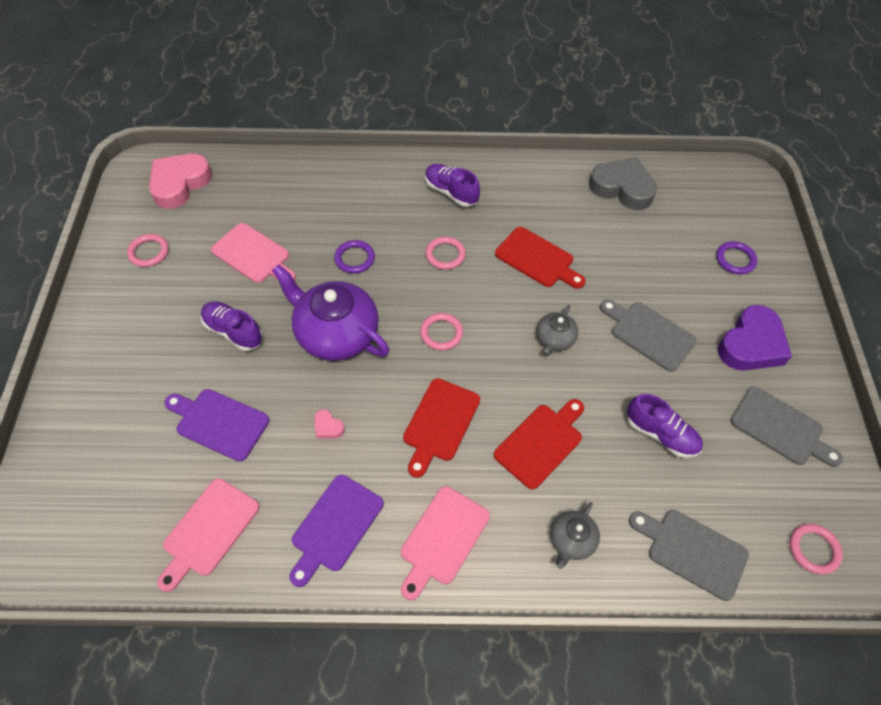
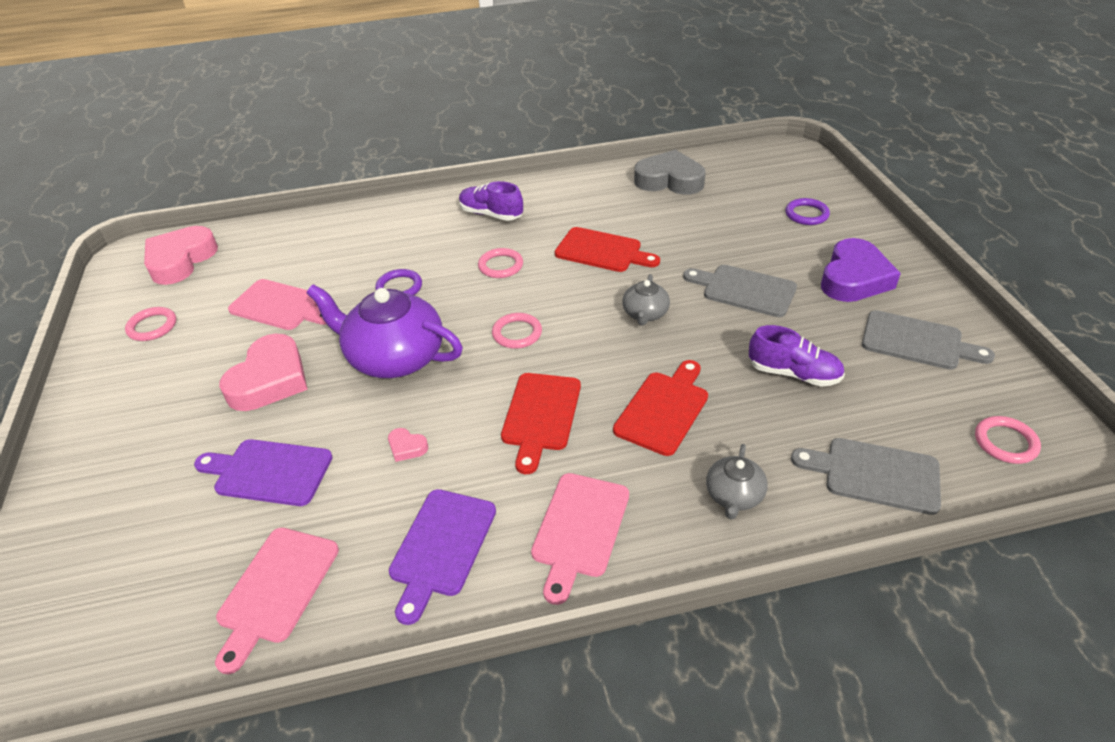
camera: 10 degrees left, 15 degrees down
purple shoe [201,302,263,351] -> pink heart [219,333,308,411]

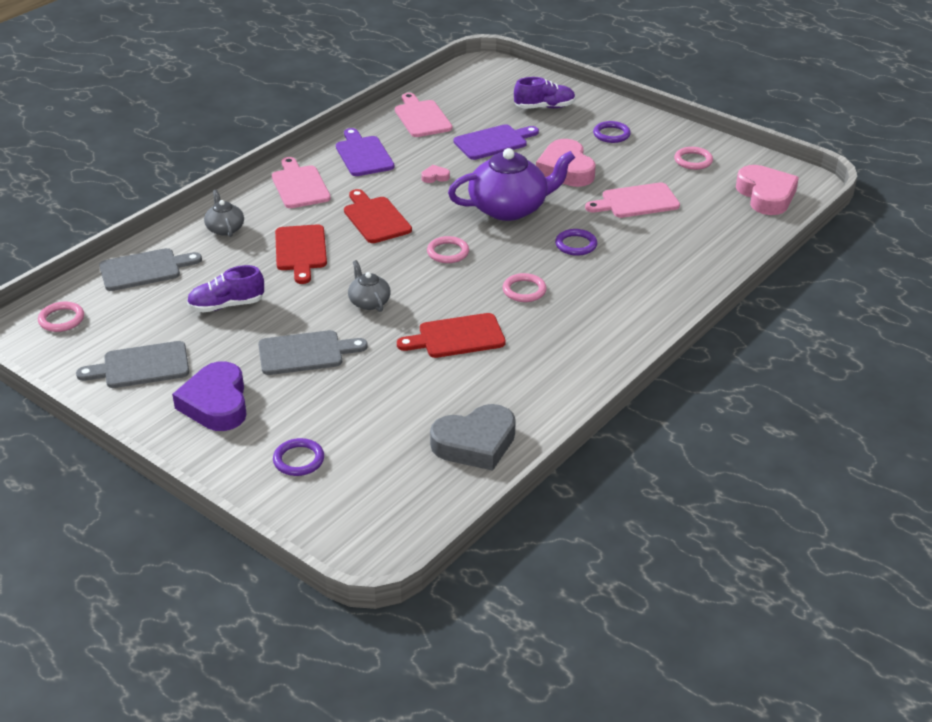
camera: 140 degrees right, 5 degrees down
purple shoe [459,181,523,221] -> purple shoe moved to [514,77,576,109]
none -> purple ring [593,121,631,143]

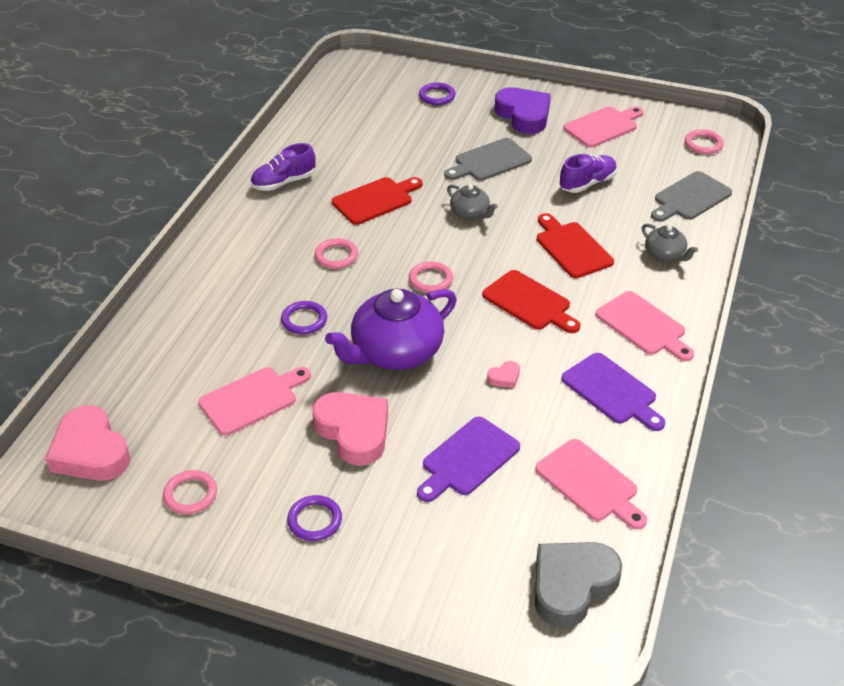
camera: 160 degrees right, 5 degrees up
grey cutting board [76,341,189,388] -> pink cutting board [563,107,644,147]
grey heart [430,404,516,471] -> grey heart moved to [535,542,622,628]
purple shoe [514,77,576,109] -> purple shoe moved to [251,143,316,191]

